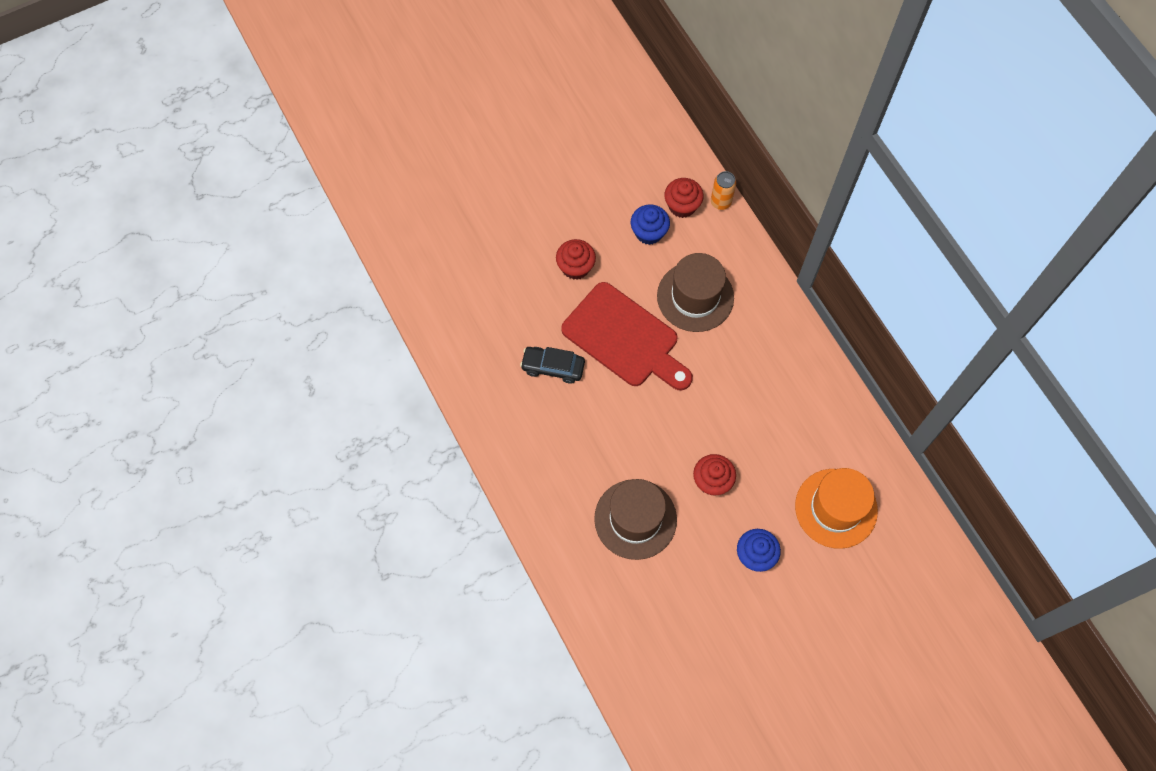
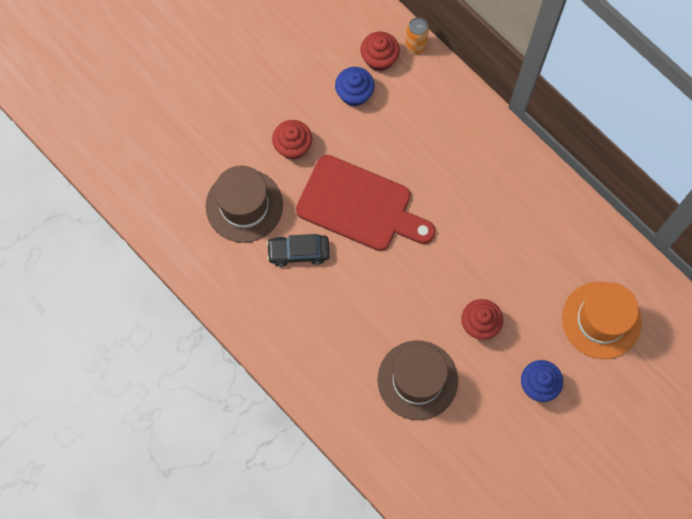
camera: 15 degrees left, 5 degrees up
brown hat [657,253,734,332] -> brown hat moved to [206,166,283,243]

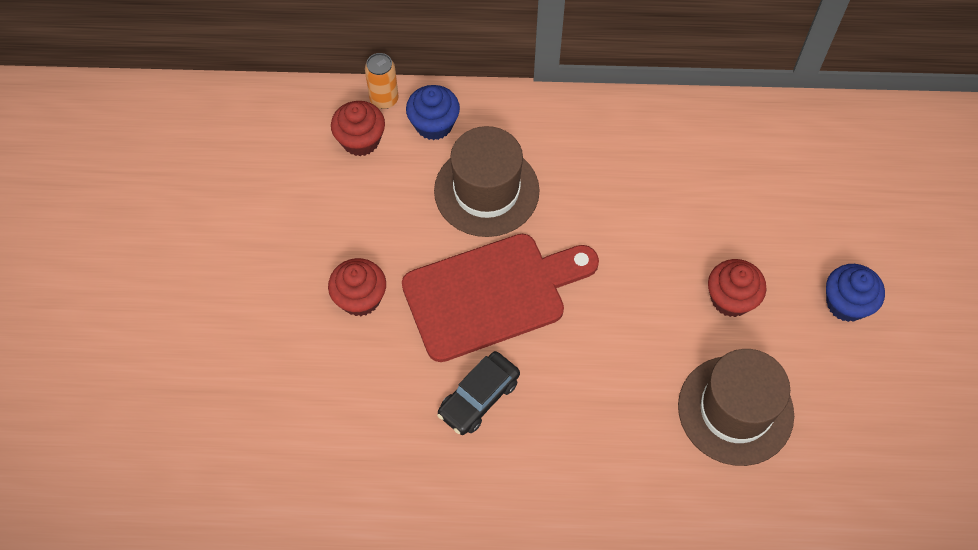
camera: 45 degrees left, 10 degrees down
brown hat [206,166,283,243] -> brown hat moved to [434,126,540,237]
blue cupcake [335,67,375,107] -> blue cupcake moved to [406,85,460,140]
orange hat [562,282,642,359] -> none

